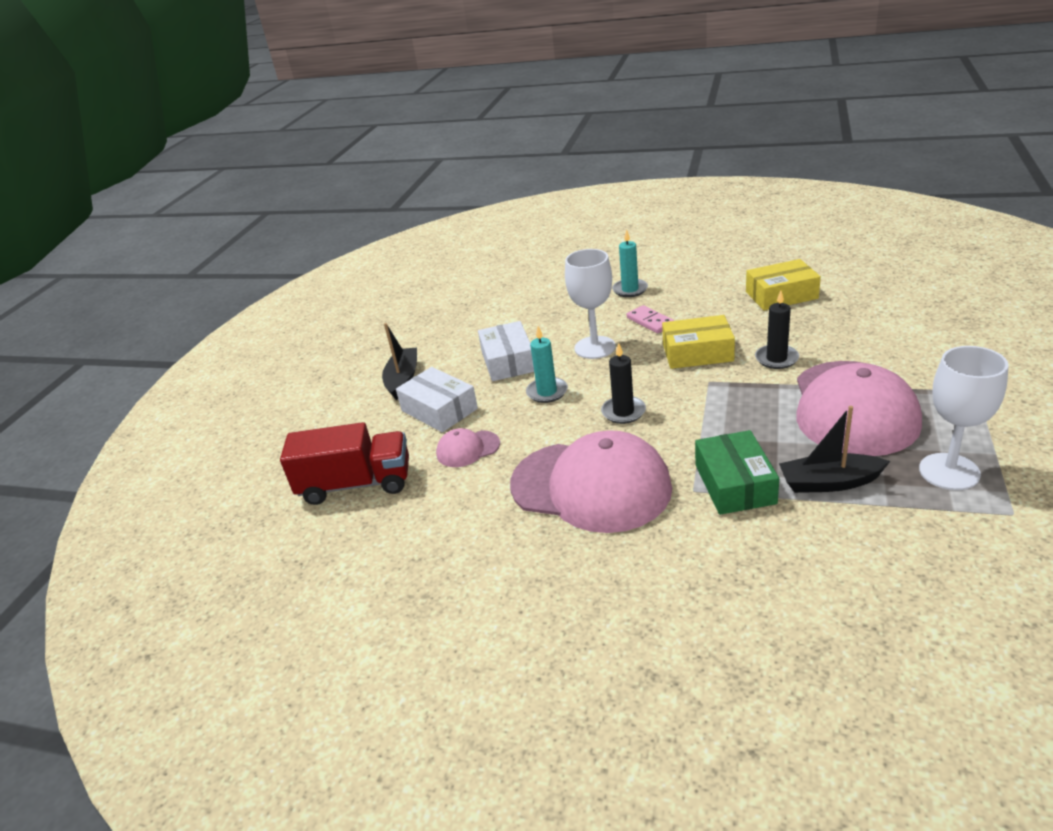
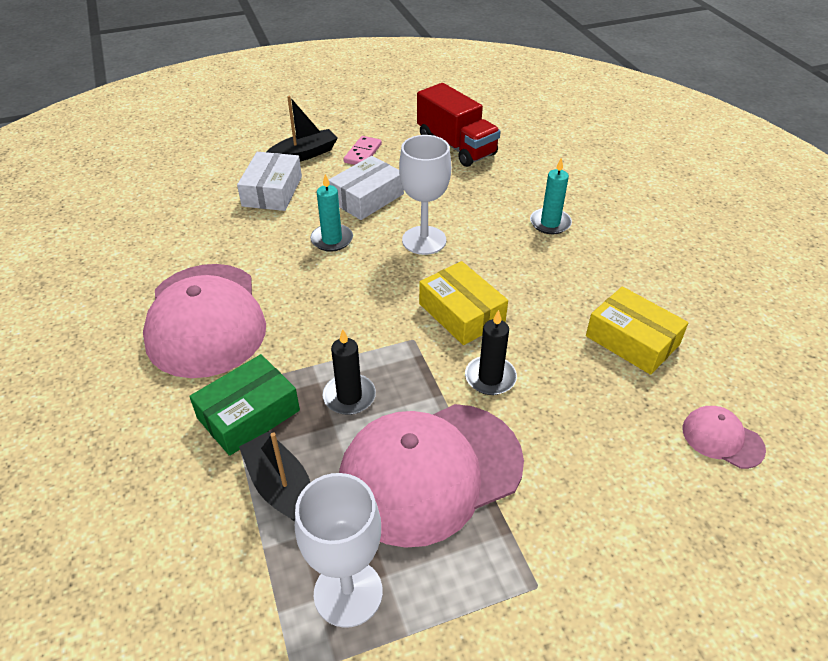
camera: 50 degrees right, 10 degrees up
red truck [280,422,409,505] -> red truck moved to [417,83,501,167]
pink cap [436,428,500,467] -> pink cap moved to [683,406,766,469]
black candle [601,343,646,424] -> black candle moved to [323,329,376,415]
pink domino [627,305,675,334] -> pink domino moved to [343,136,382,165]

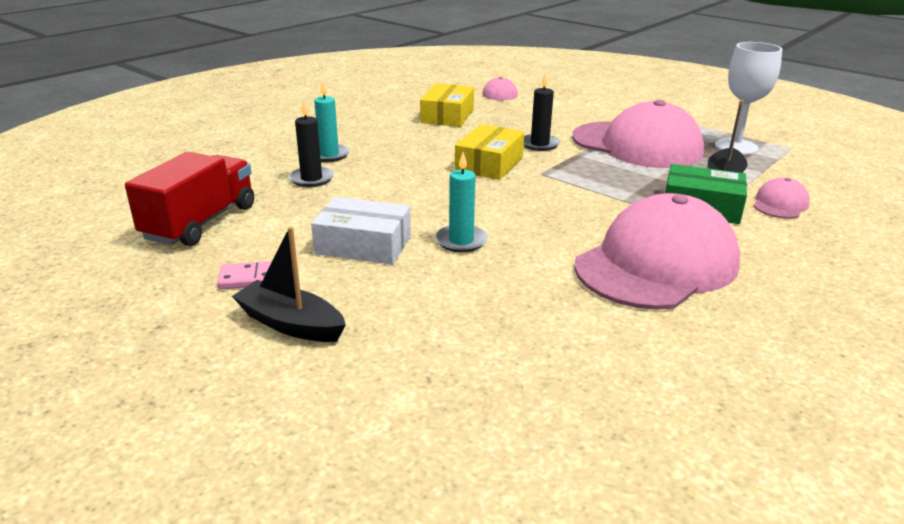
camera: 120 degrees left, 15 degrees down
white box [237,152,302,211] -> none
black candle [323,329,376,415] -> black candle moved to [289,100,334,187]
white goblet [399,135,451,255] -> none
none -> pink cap [754,177,810,219]

